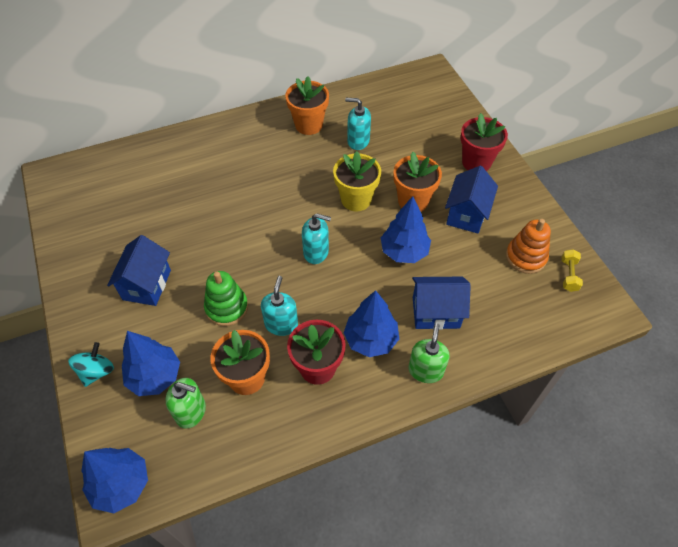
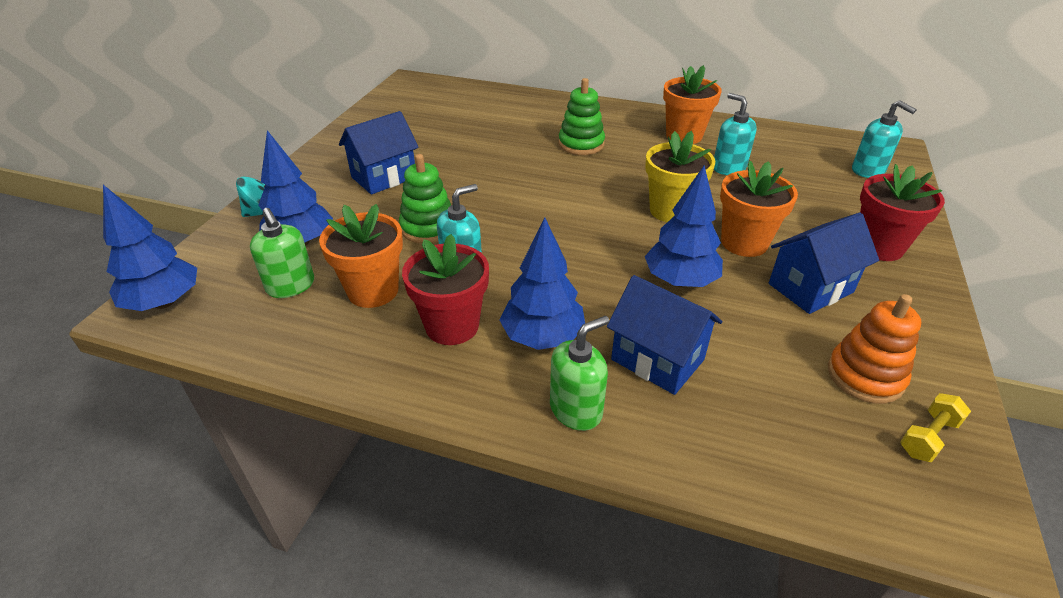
camera: 40 degrees right, 15 degrees down
turquoise soap dispenser [302,213,331,264] -> turquoise soap dispenser moved to [852,100,917,178]
none -> green stacking toy [559,78,605,155]

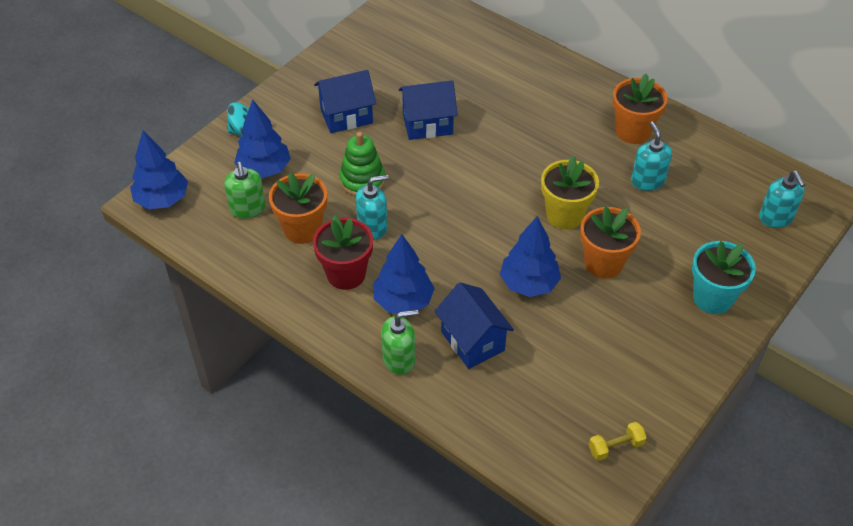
camera: 20 degrees right, 10 degrees up
green stacking toy [559,78,605,155] -> none
blue house [769,213,879,314] -> blue house moved to [399,80,458,140]
orange stacking toy [828,294,921,404] -> none
red flower pot [860,164,945,261] -> turquoise flower pot [692,241,756,314]

